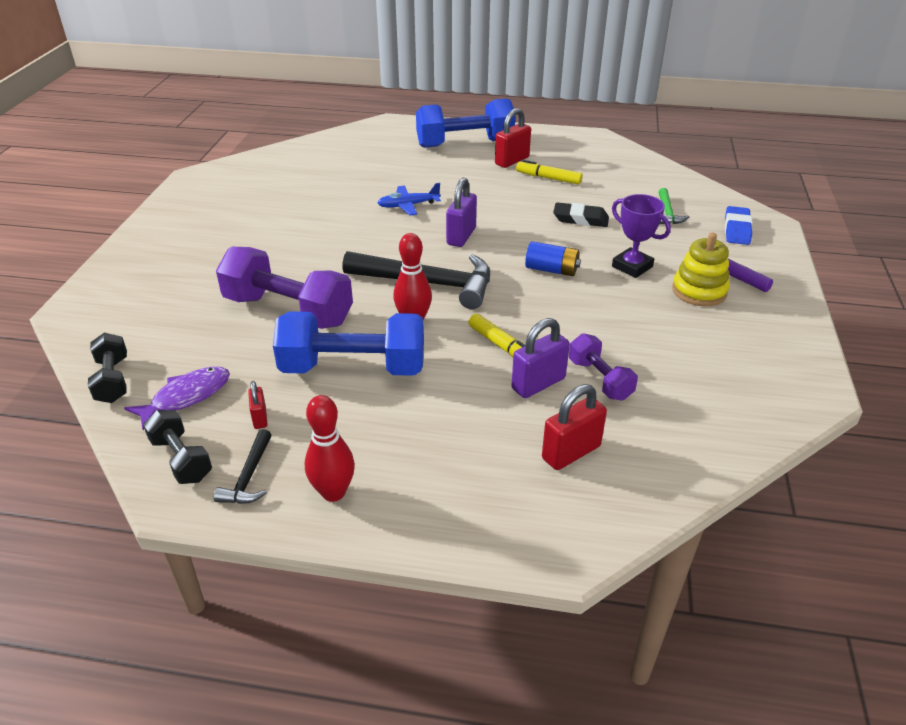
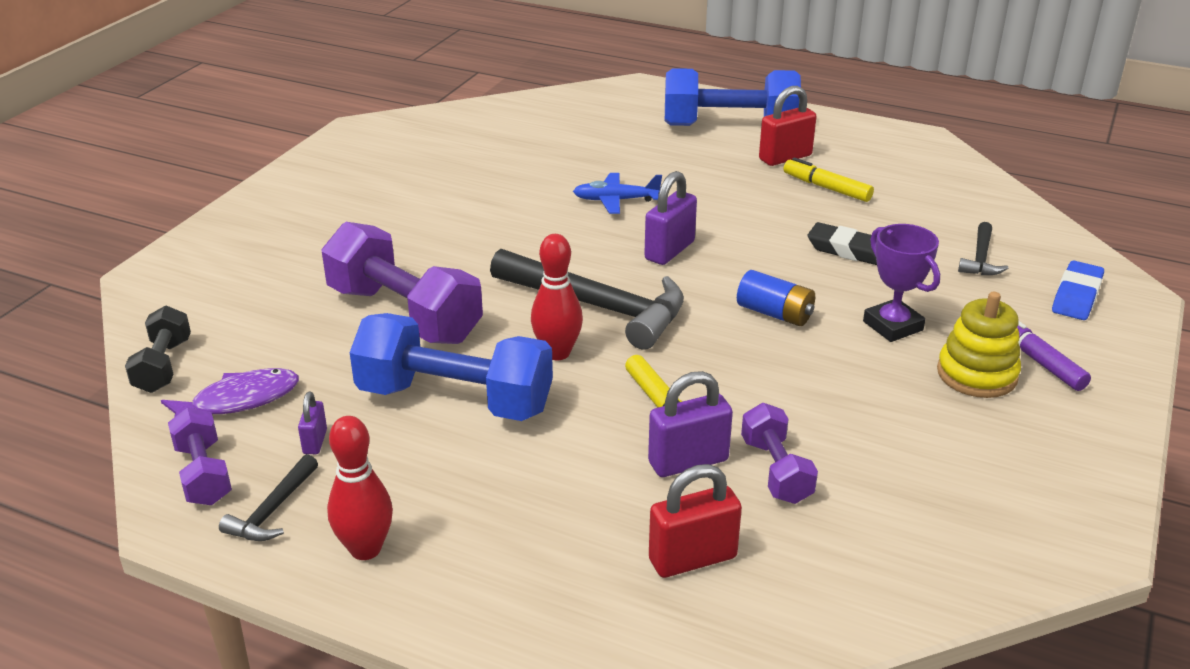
camera: 15 degrees right, 5 degrees down
black dumbbell [143,410,212,484] -> purple dumbbell [168,408,232,505]
red padlock [248,381,267,429] -> purple padlock [298,392,327,454]
green hammer [659,188,689,224] -> black hammer [958,222,1008,275]

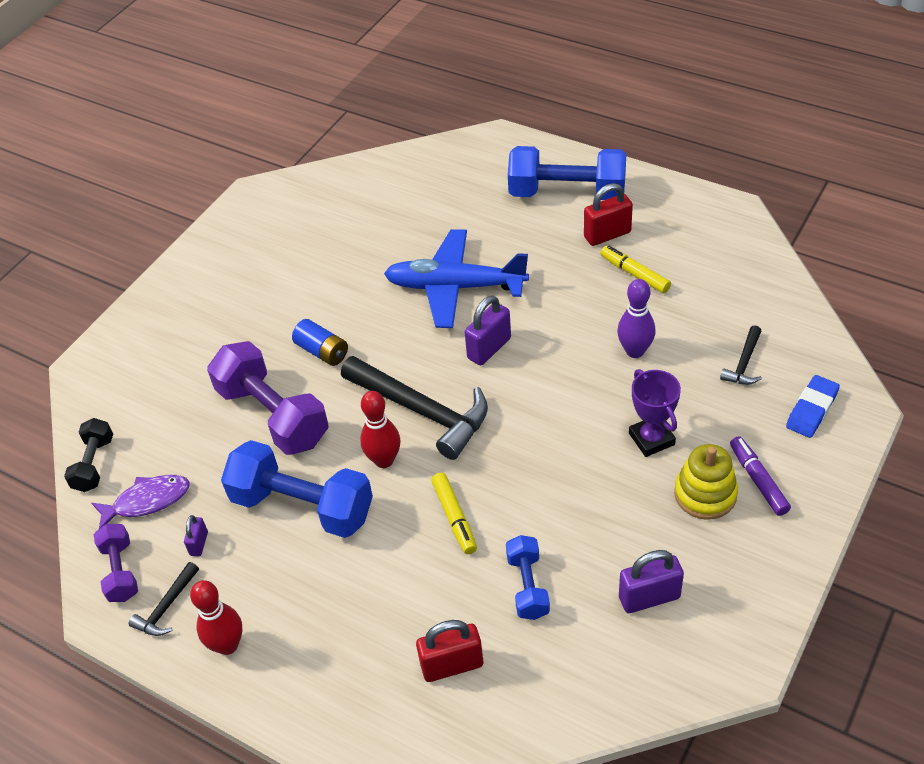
camera: 10 degrees right, 15 degrees up
blue plane [573,173,662,214] -> blue plane [384,229,529,328], size x1.98
purple padlock [648,371,733,477] -> purple padlock moved to [619,550,684,613]
blue battery [737,270,815,326] -> blue battery moved to [292,319,348,366]
purple dumbbell [741,403,818,504] -> blue dumbbell [506,535,550,620]
black eraser [807,222,877,265] -> purple bowling pin [617,279,656,358]

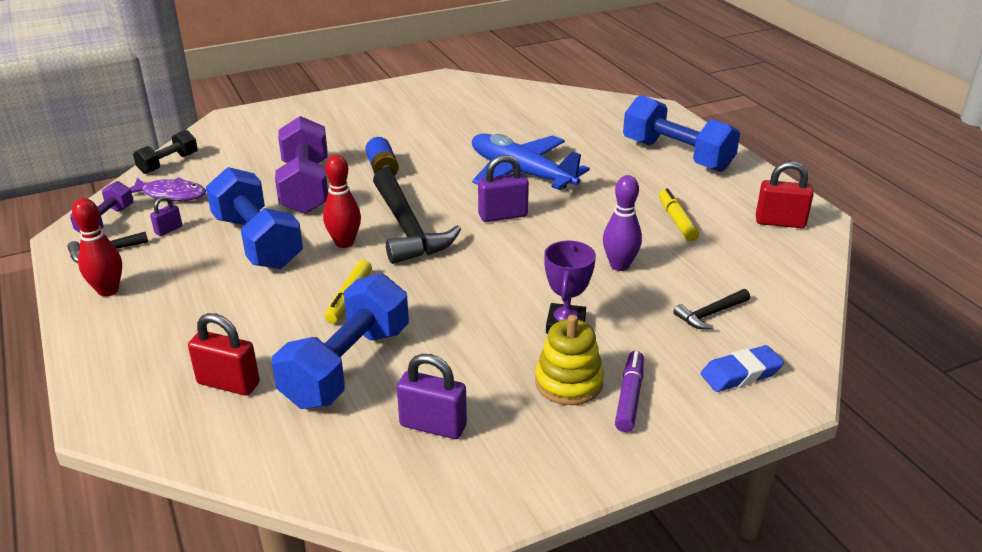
camera: 30 degrees right, 15 degrees down
blue dumbbell [506,535,550,620] -> blue dumbbell [272,273,409,409], size x1.88
red padlock [584,183,633,246] -> red padlock moved to [756,161,814,228]

